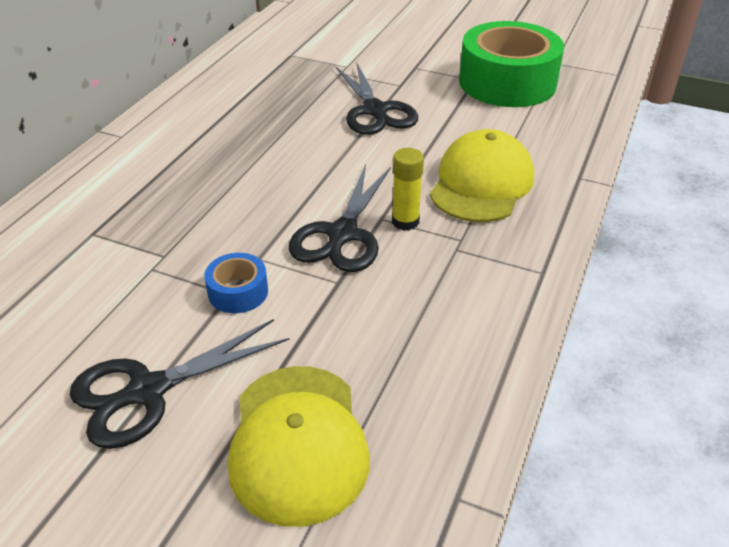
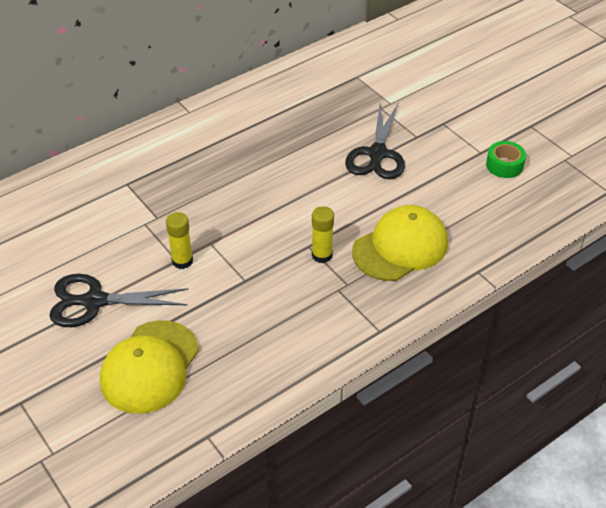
camera: 30 degrees right, 5 degrees up
blue tape [204,253,268,313] -> yellow glue stick [166,212,193,269]
black scissors [289,165,391,272] -> none
green tape [459,21,564,107] -> green tape [486,141,526,178], size x0.43

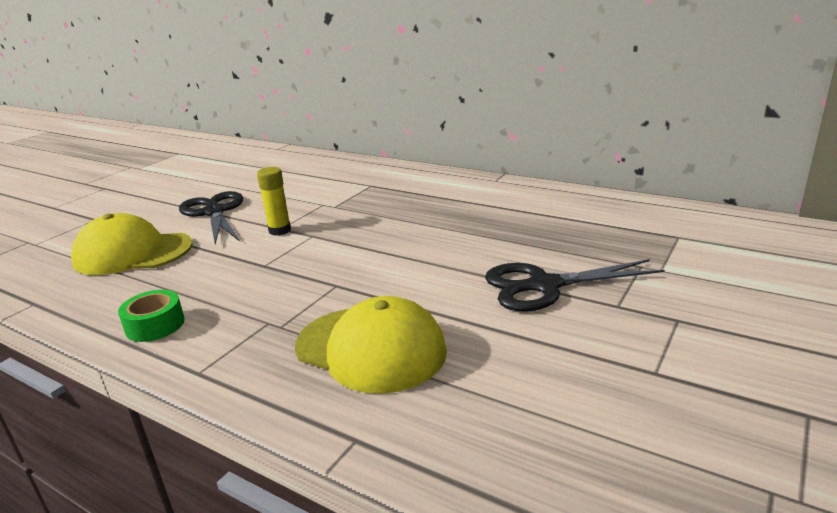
camera: 70 degrees right, 20 degrees down
yellow glue stick [312,206,334,263] -> none
green tape [486,141,526,178] -> green tape moved to [118,290,185,342]

